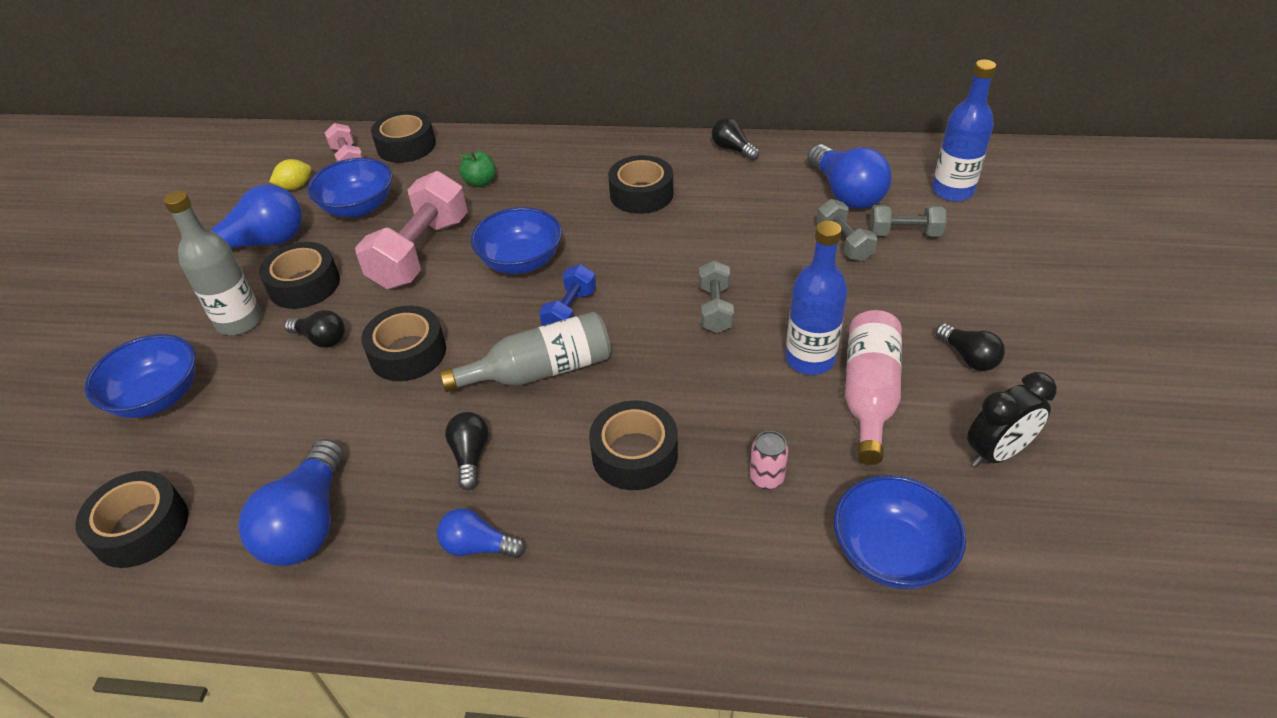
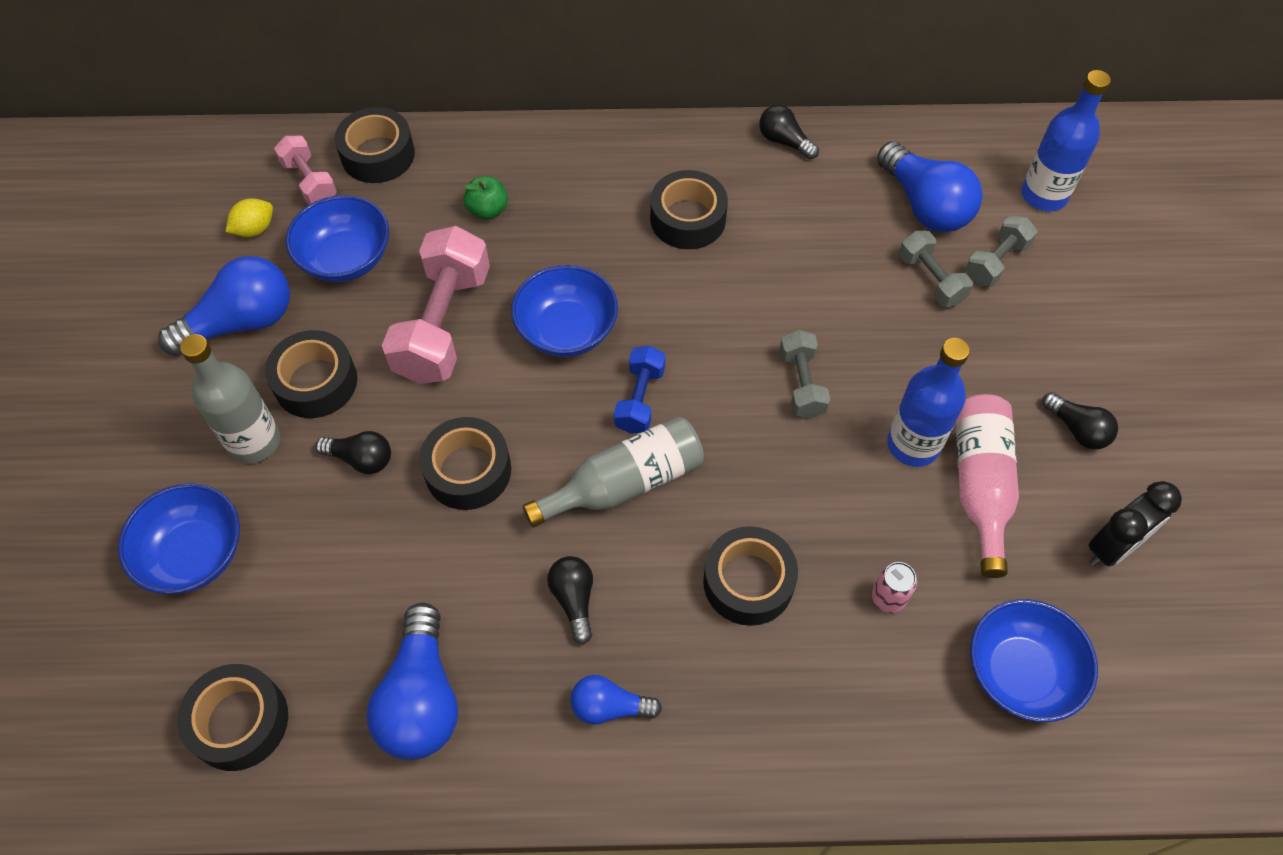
camera: 10 degrees left, 15 degrees up
grey dumbbell [870,205,947,236] -> grey dumbbell turned 45 degrees counterclockwise [965,215,1037,287]

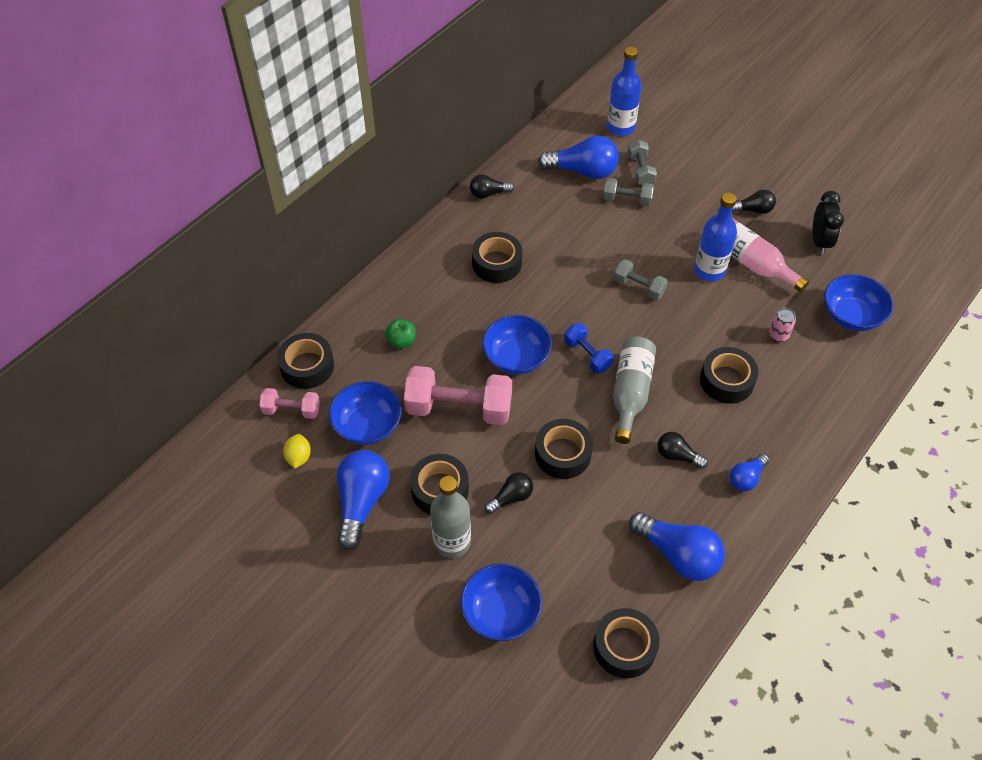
camera: 50 degrees left, 5 degrees down
pink dumbbell [382,226,490,384] -> pink dumbbell turned 45 degrees counterclockwise [404,366,512,425]

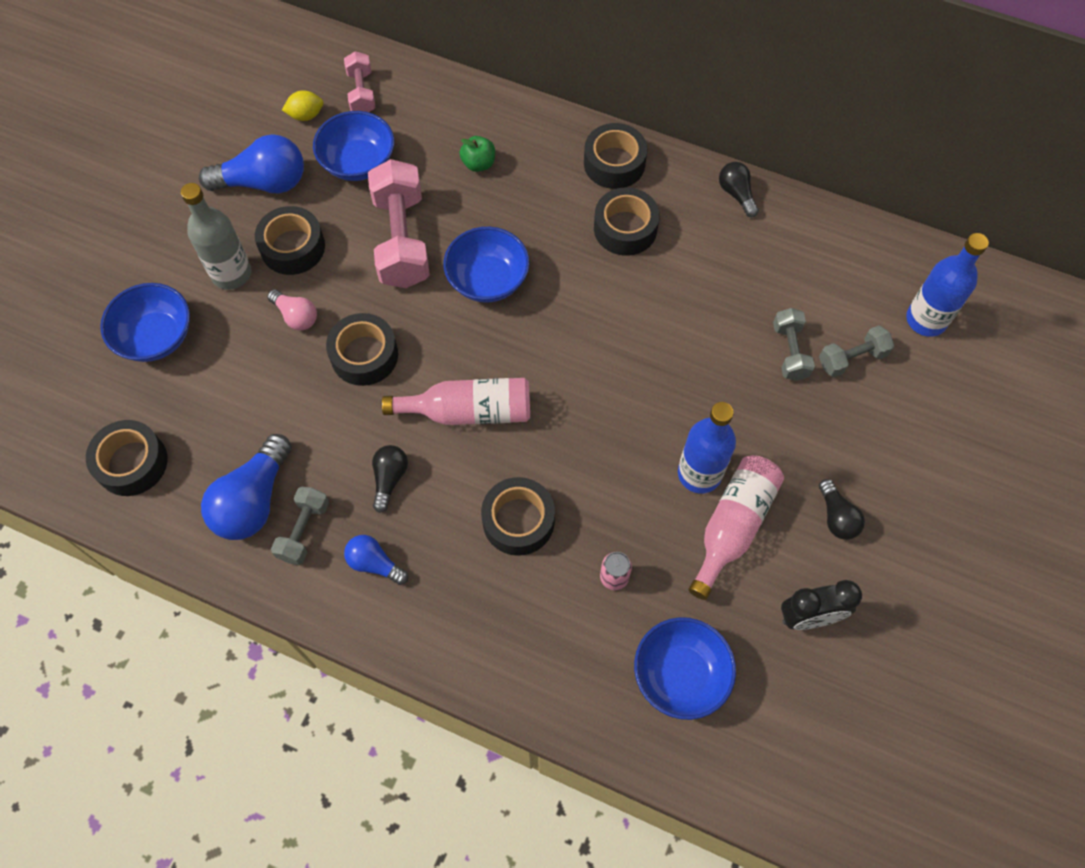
camera: 75 degrees right, 10 degrees up
black tape [277,333,334,389] -> black tape moved to [584,123,647,189]
black light bulb [485,472,533,514] -> pink light bulb [267,289,317,331]
blue light bulb [538,136,619,179] -> none
blue dumbbell [564,323,614,373] -> none
grey dumbbell [613,259,668,300] -> grey dumbbell moved to [271,487,329,565]
grey bottle [613,337,656,444] -> pink bottle [382,378,530,425]

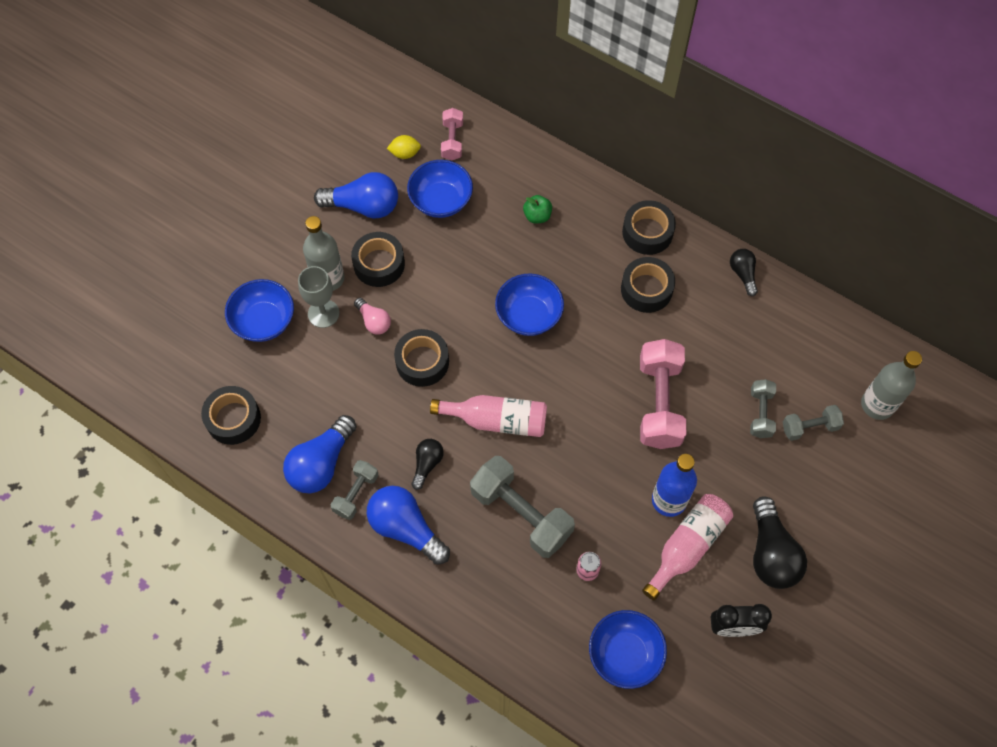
camera: 10 degrees right, 0 degrees up
blue light bulb [344,535,408,585] -> blue light bulb [367,486,450,565], size x1.81
pink dumbbell [368,159,430,288] -> pink dumbbell moved to [640,339,686,449]
black tape [481,477,555,556] -> grey dumbbell [470,456,575,558]
black light bulb [819,479,865,540] -> black light bulb [753,496,807,589], size x1.81
blue bottle [906,233,989,337] -> grey bottle [861,351,922,420]
none -> grey goblet [298,266,339,328]

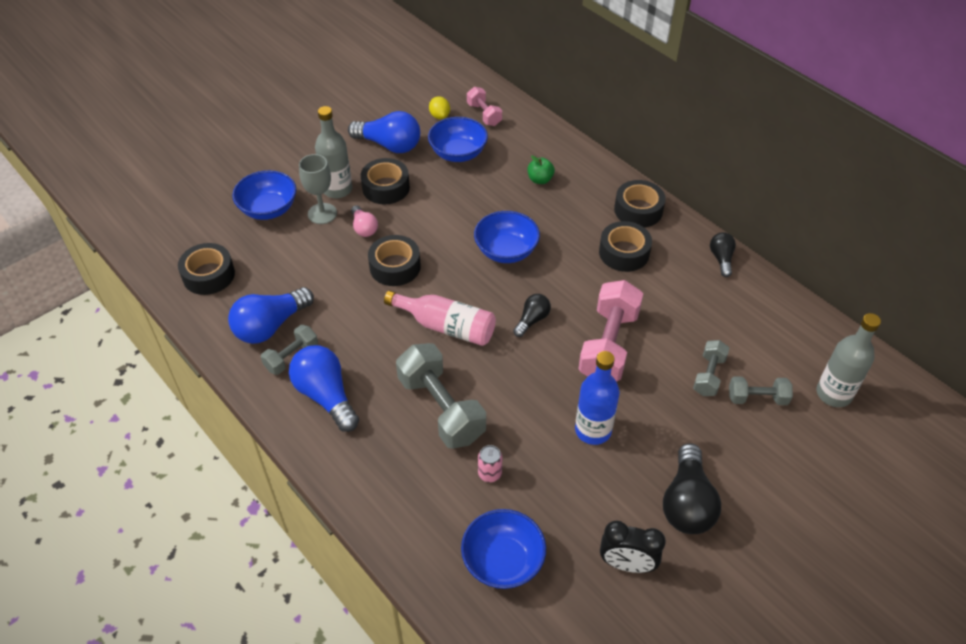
camera: 15 degrees right, 15 degrees down
yellow lemon [387,135,421,159] -> yellow lemon turned 60 degrees clockwise [429,96,450,119]
black light bulb [411,439,444,490] -> black light bulb moved to [513,294,551,337]
pink dumbbell [441,108,463,160] -> pink dumbbell turned 45 degrees counterclockwise [467,87,502,126]
pink bottle [642,494,733,600] -> none

